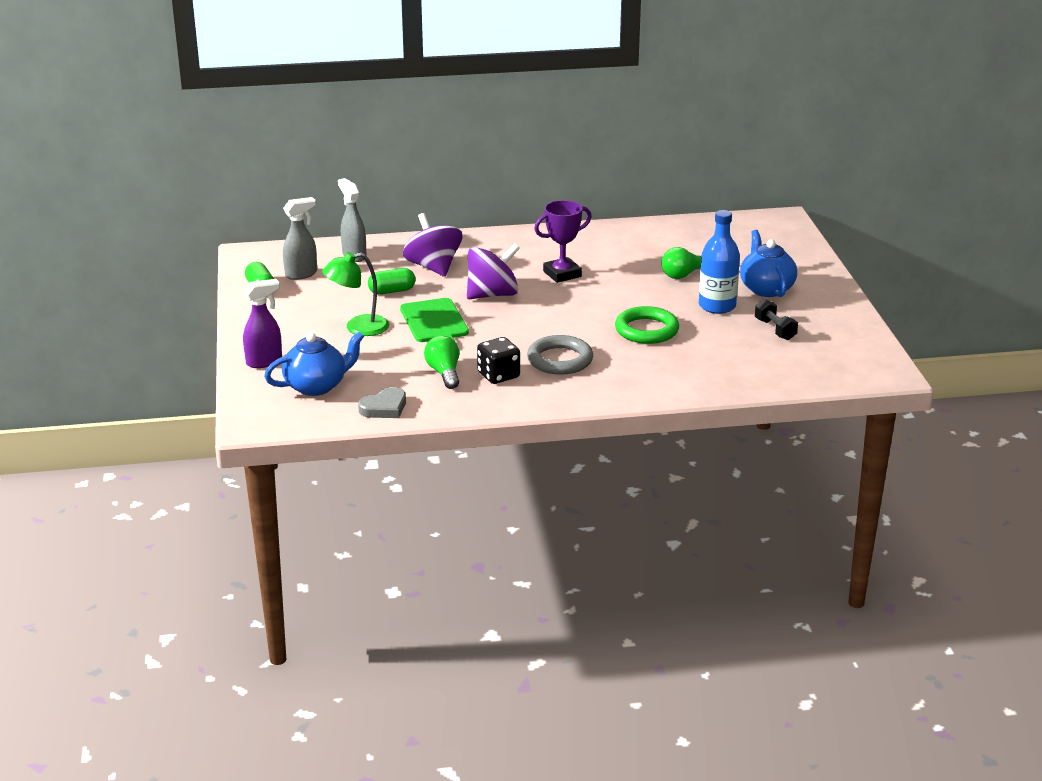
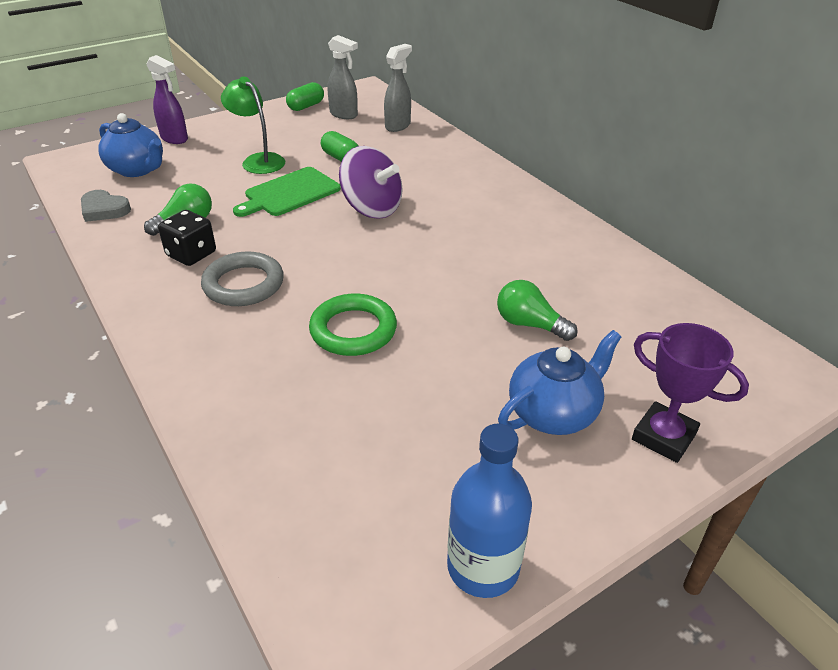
camera: 65 degrees right, 10 degrees up
purple spinning top [403,213,462,277] -> none
purple trophy [534,200,591,283] -> purple trophy moved to [632,323,749,463]
blue bottle [699,210,740,314] -> blue bottle moved to [447,424,532,598]
black dumbbell [755,299,798,340] -> none

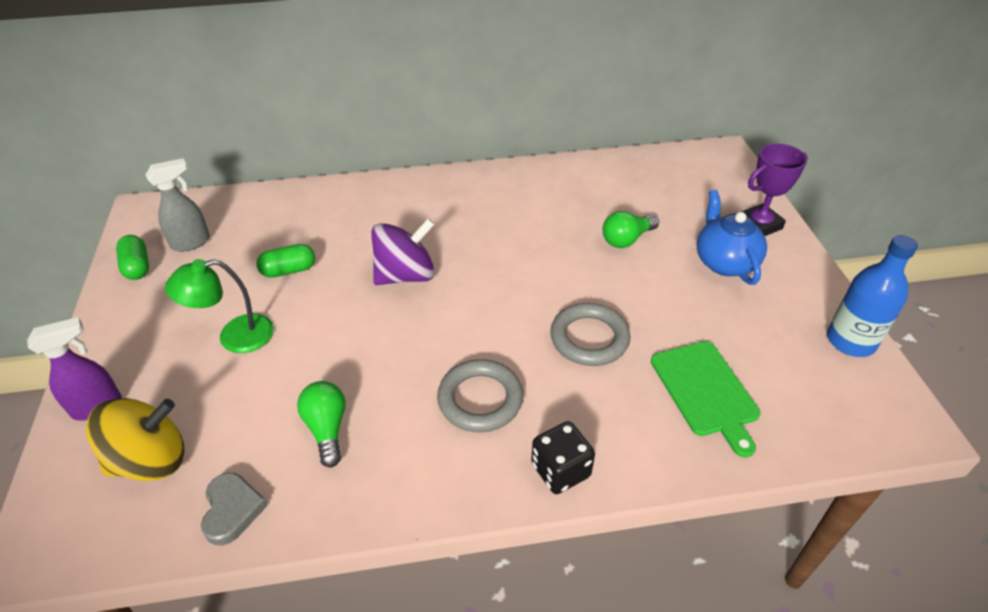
camera: 65 degrees left, 5 degrees up
grey heart [81,190,131,222] -> grey heart turned 60 degrees counterclockwise [201,473,268,545]
blue teapot [98,113,163,177] -> yellow spinning top [86,398,184,481]
black dice [158,210,216,266] -> black dice moved to [531,421,595,494]
green cutting board [233,167,341,217] -> green cutting board moved to [651,341,761,458]
green ring [309,294,397,356] -> grey ring [550,303,631,366]
grey spray bottle [384,44,412,132] -> none

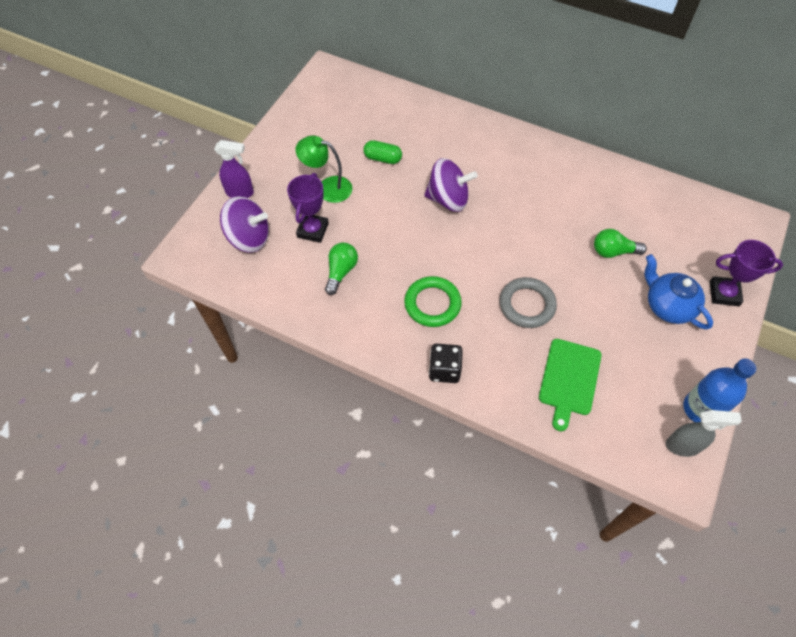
camera: 35 degrees right, 15 degrees up
yellow spinning top [86,398,184,481] -> purple spinning top [220,196,269,253]
green capsule [116,235,149,280] -> none
grey spray bottle [146,158,210,252] -> grey spray bottle moved to [666,410,742,457]
grey heart [201,473,268,545] -> none
grey ring [437,359,523,432] -> green ring [404,276,462,327]
blue teapot [697,190,767,285] -> blue teapot turned 60 degrees counterclockwise [645,254,713,330]
none -> purple trophy [287,173,329,243]

